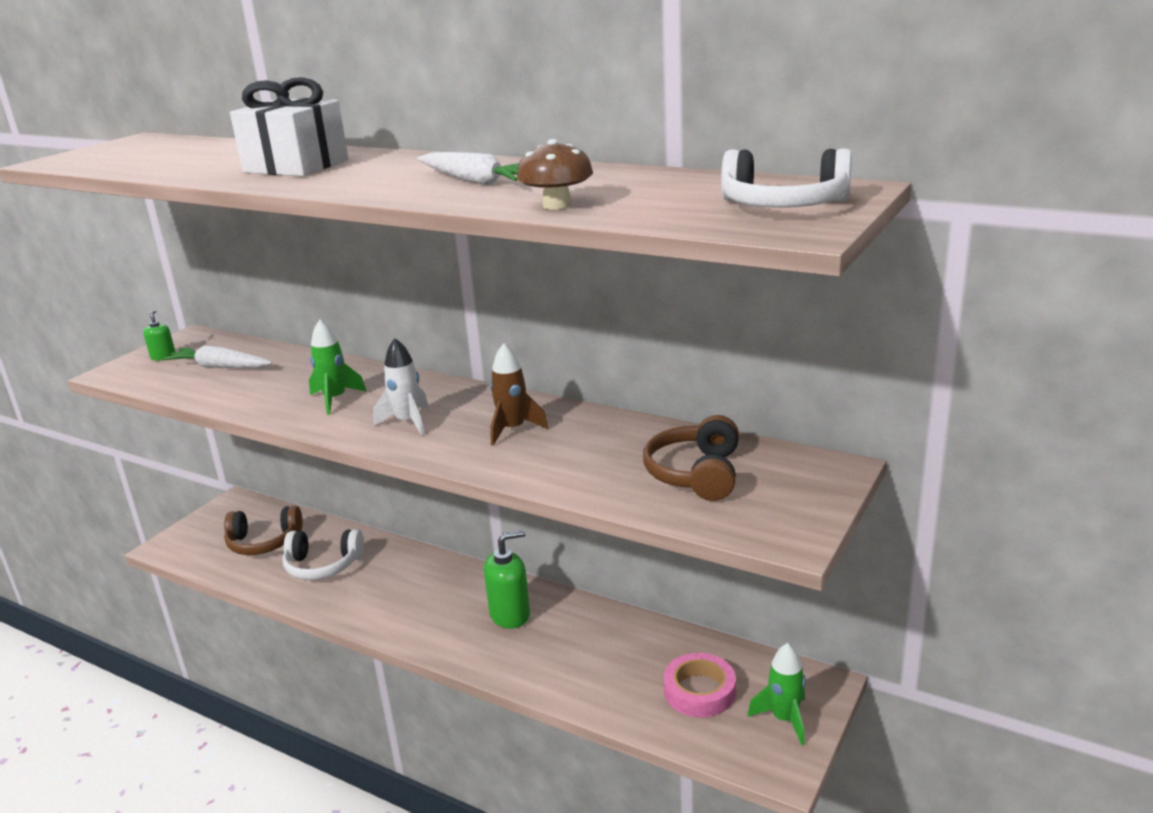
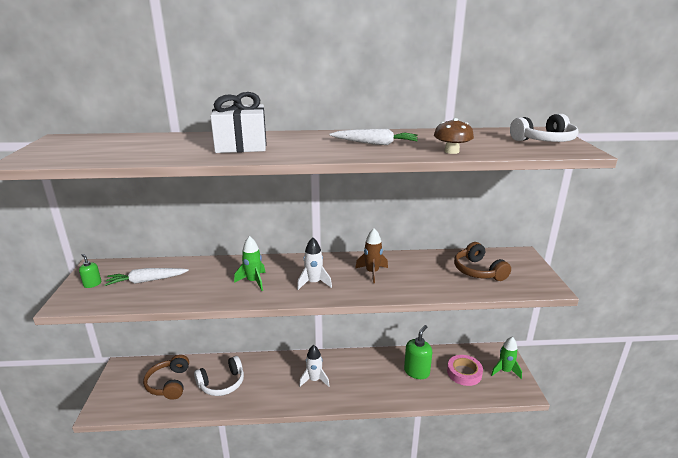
camera: 35 degrees left, 0 degrees up
brown headphones [224,506,303,555] -> brown headphones turned 120 degrees clockwise [143,354,189,400]
green soap dispenser [484,530,530,628] -> green soap dispenser moved to [404,325,432,379]
none -> white rocket [299,345,330,387]

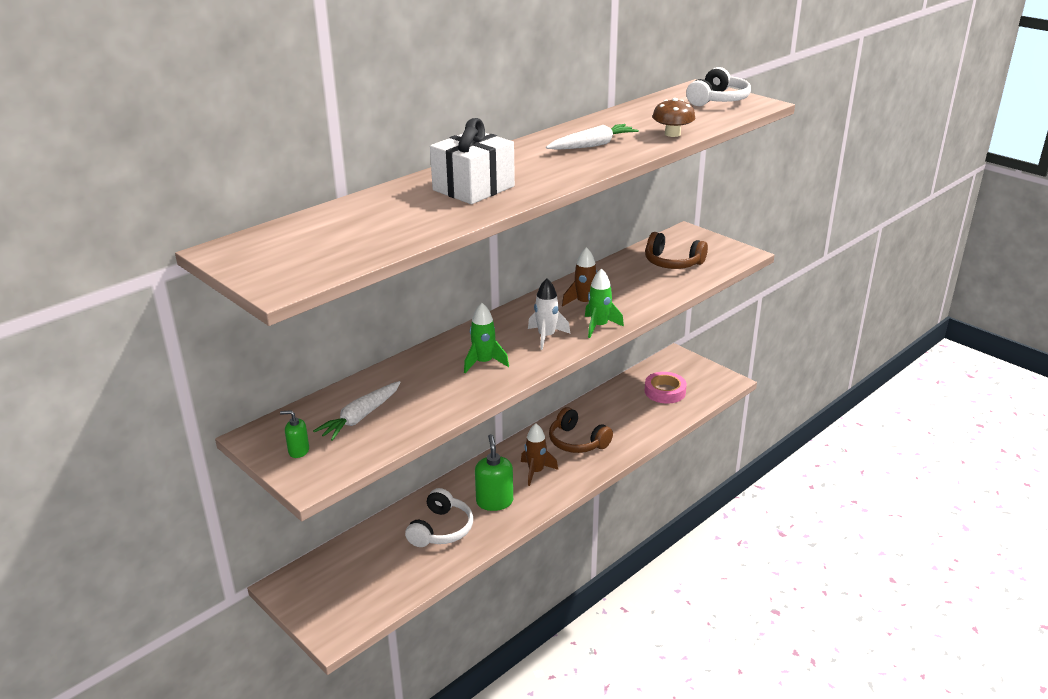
camera: 40 degrees left, 5 degrees up
brown headphones [143,354,189,400] -> brown headphones moved to [549,407,613,453]
white rocket [299,345,330,387] -> brown rocket [521,423,558,486]
green soap dispenser [404,325,432,379] -> green soap dispenser moved to [475,434,513,511]
green rocket [491,336,522,379] -> green rocket moved to [585,268,624,338]

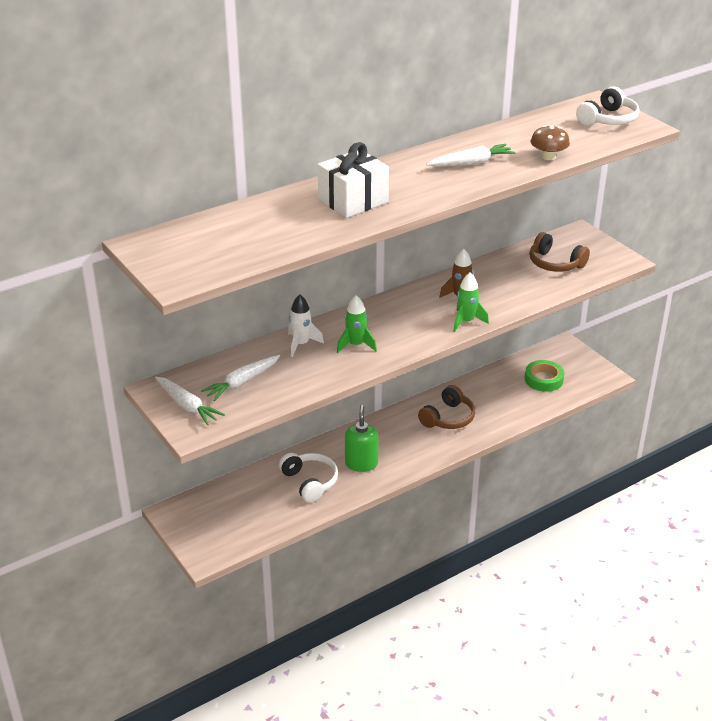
camera: 10 degrees right, 5 degrees up
green soap dispenser [280,410,309,458] -> white carrot [155,377,225,425]
white headphones [405,488,473,547] -> white headphones turned 60 degrees counterclockwise [279,453,338,502]
brown rocket [521,423,558,486] -> none
white rocket [528,278,570,350] -> white rocket moved to [288,294,324,357]
brown headphones [549,407,613,453] -> brown headphones turned 105 degrees counterclockwise [418,385,476,429]
pink tape [645,372,687,403] -> green tape [524,360,564,392]

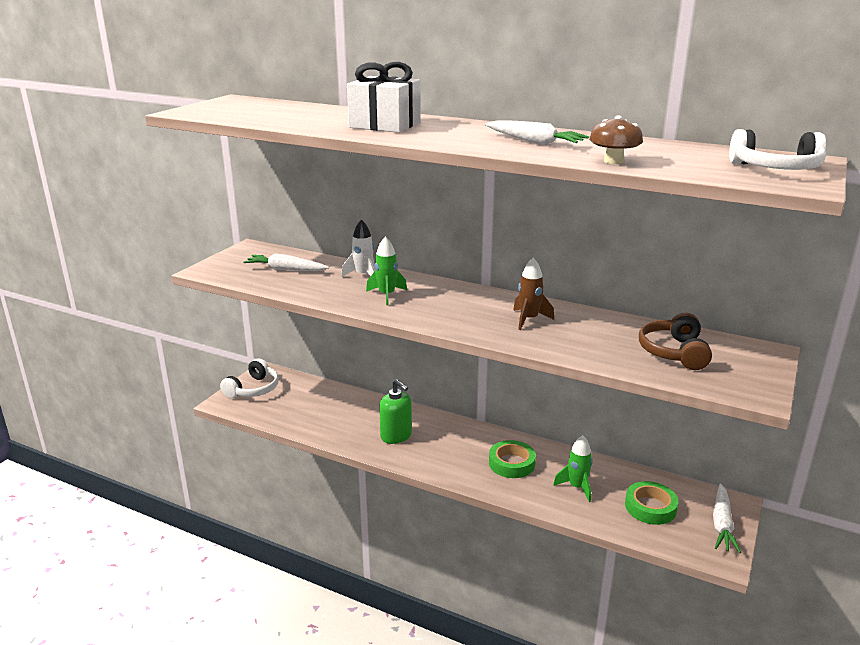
camera: 60 degrees right, 10 degrees down
white carrot [155,377,225,425] -> white carrot moved to [713,484,741,553]
white headphones [279,453,338,502] -> white headphones moved to [220,359,279,398]
green soap dispenser [345,405,379,472] -> green soap dispenser turned 75 degrees clockwise [379,379,412,444]
brown headphones [418,385,476,429] -> green tape [489,440,536,478]
green rocket [453,272,489,332] -> green rocket moved to [553,435,593,502]

